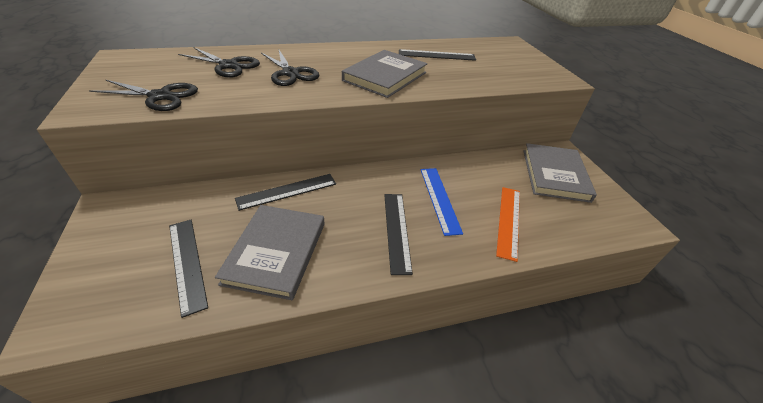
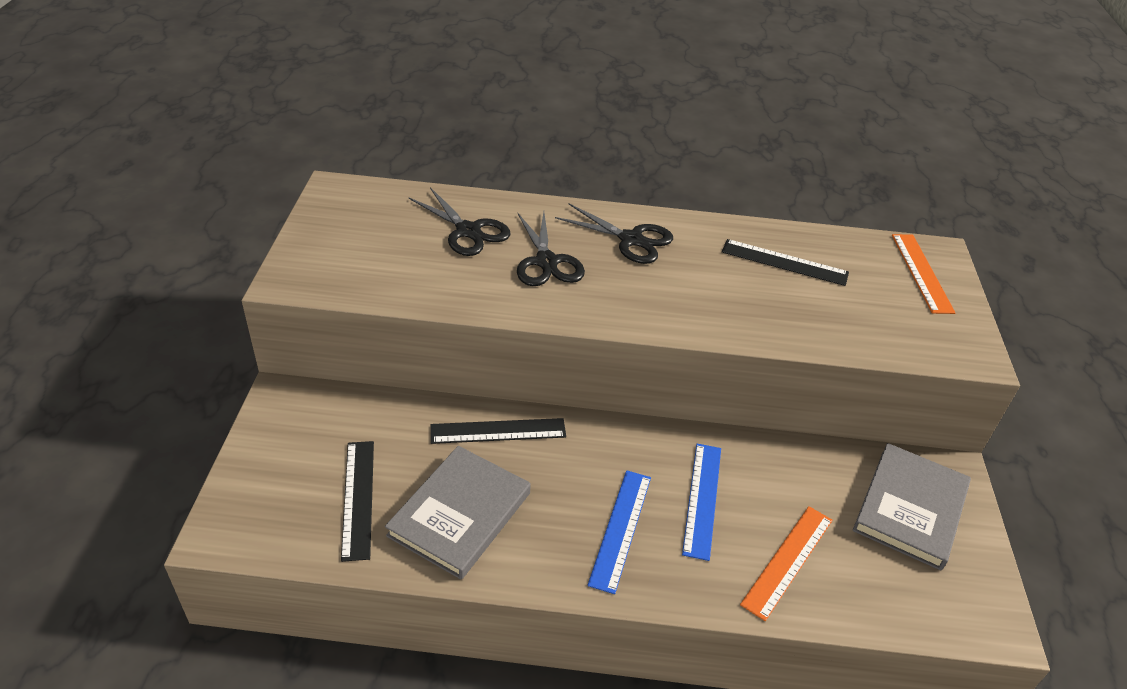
camera: 20 degrees right, 0 degrees up
black scissors [89,80,198,111] -> black scissors moved to [555,203,673,264]
grey book [342,50,428,98] -> none
black ruler [384,194,413,275] -> blue ruler [588,470,651,594]
none -> orange ruler [892,234,956,314]

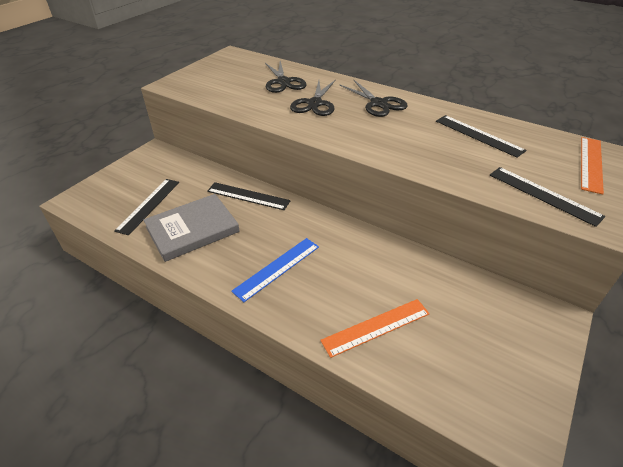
camera: 30 degrees right, 0 degrees up
blue ruler [682,444,721,561] -> none
grey book [853,443,971,570] -> none
none -> black ruler [490,167,605,227]

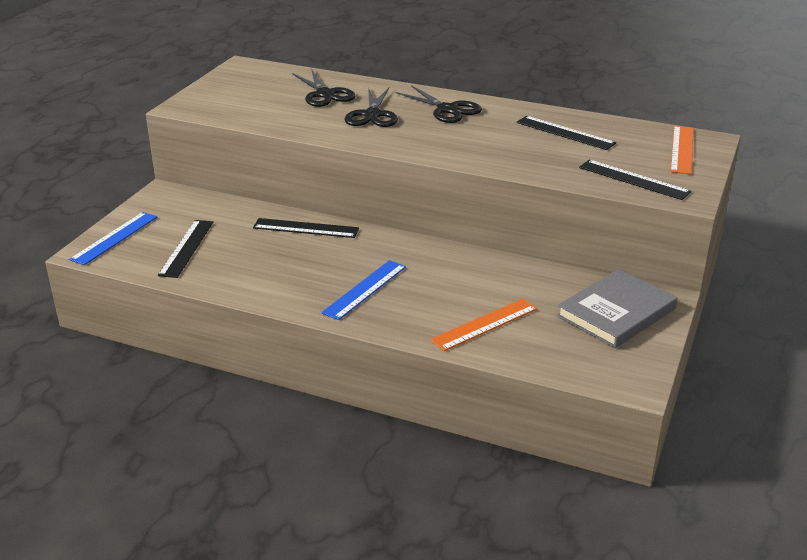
camera: 10 degrees left, 10 degrees down
grey book [143,194,240,262] -> grey book moved to [557,269,677,348]
none -> blue ruler [69,212,157,265]

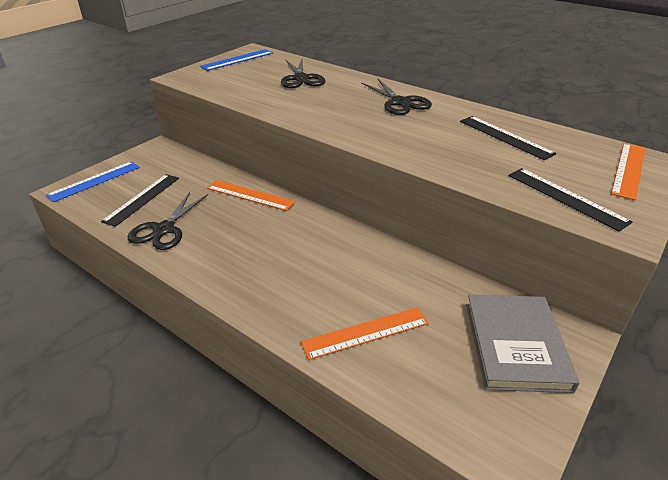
camera: 15 degrees right, 5 degrees up
black ruler [253,218,359,238] -> orange ruler [207,180,295,211]
blue ruler [321,260,406,320] -> blue ruler moved to [200,49,273,71]
black scissors [344,88,398,127] -> black scissors moved to [128,192,208,250]
grey book [557,269,677,348] -> grey book turned 60 degrees counterclockwise [466,295,579,393]

